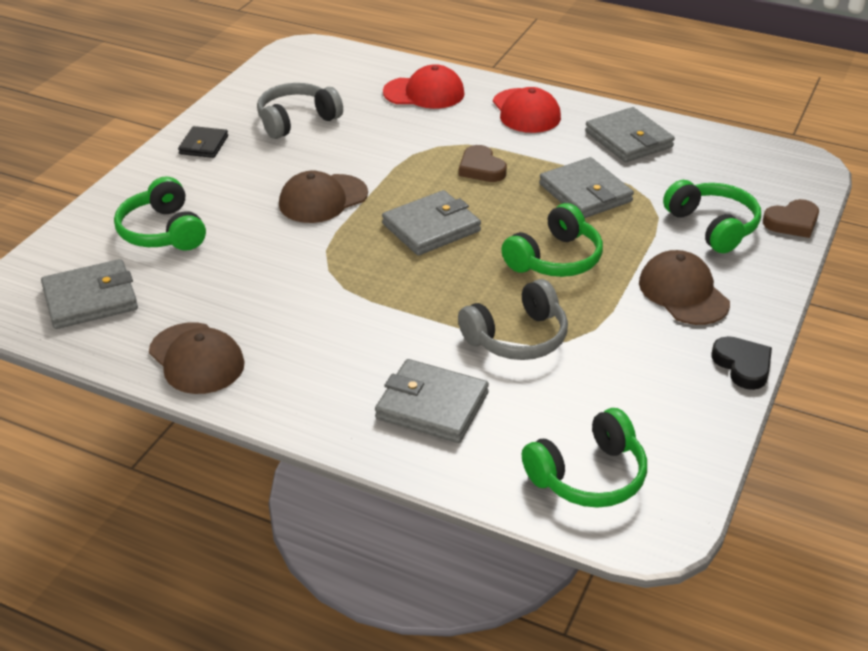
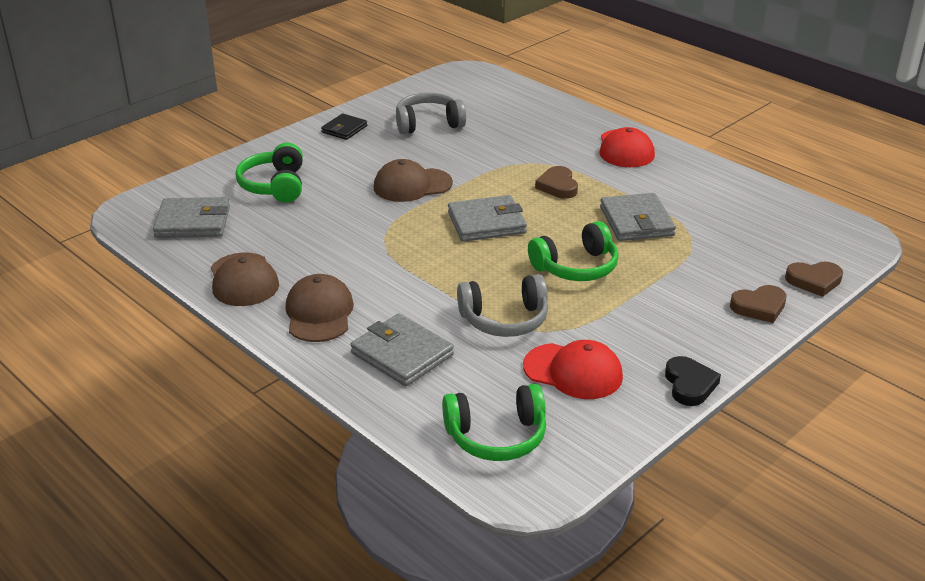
camera: 20 degrees right, 5 degrees down
red cap [383,64,465,109] -> red cap moved to [523,340,623,399]
grey wallet [585,107,675,162] -> none
brown cap [639,250,730,325] -> brown cap moved to [286,274,354,342]
green headphones [663,180,761,253] -> none
none -> brown heart [730,285,787,323]

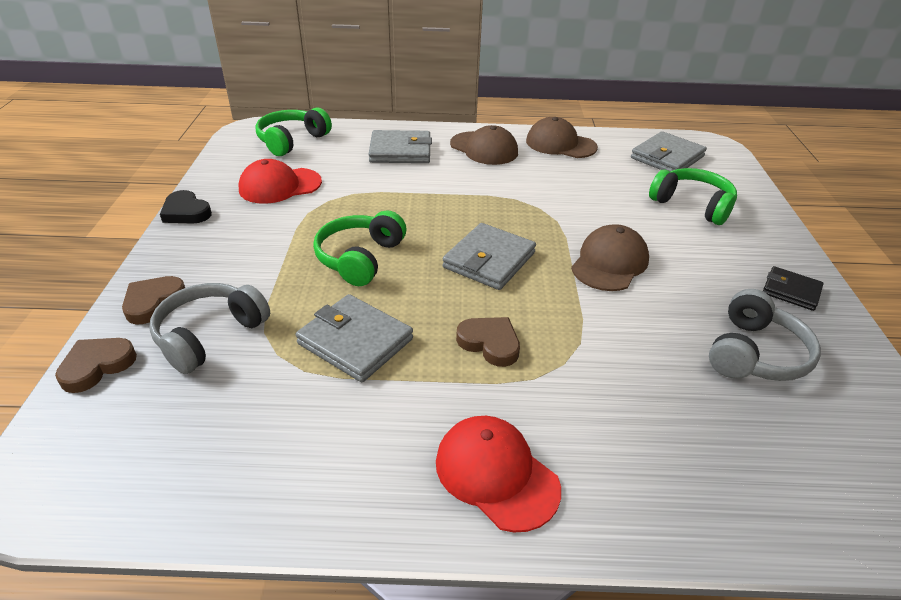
camera: 135 degrees right, 5 degrees up
black wallet [321,114,367,140] -> black wallet turned 45 degrees counterclockwise [763,266,823,311]
grey headphones [457,274,548,337] -> grey headphones moved to [149,283,270,374]

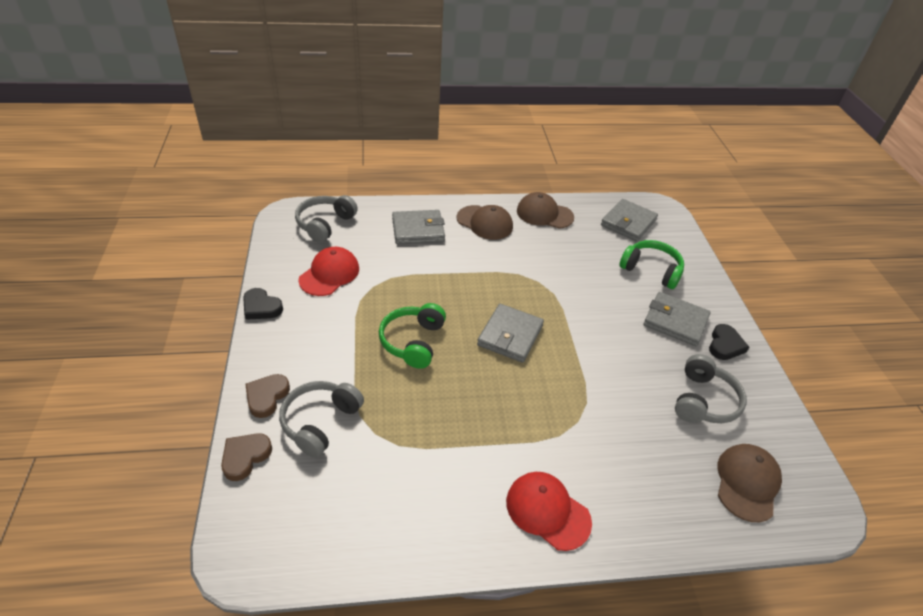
camera: 10 degrees left, 5 degrees up
red cap [239,159,322,204] -> red cap turned 150 degrees clockwise [298,247,359,296]
green headphones [255,107,332,156] -> grey headphones [295,195,358,243]
grey wallet [296,294,413,382] -> grey wallet moved to [644,292,710,346]
brown heart [456,317,520,367] -> none
brown cap [571,224,649,291] -> brown cap moved to [717,444,782,522]
black wallet [763,266,823,311] -> black heart [709,324,749,360]

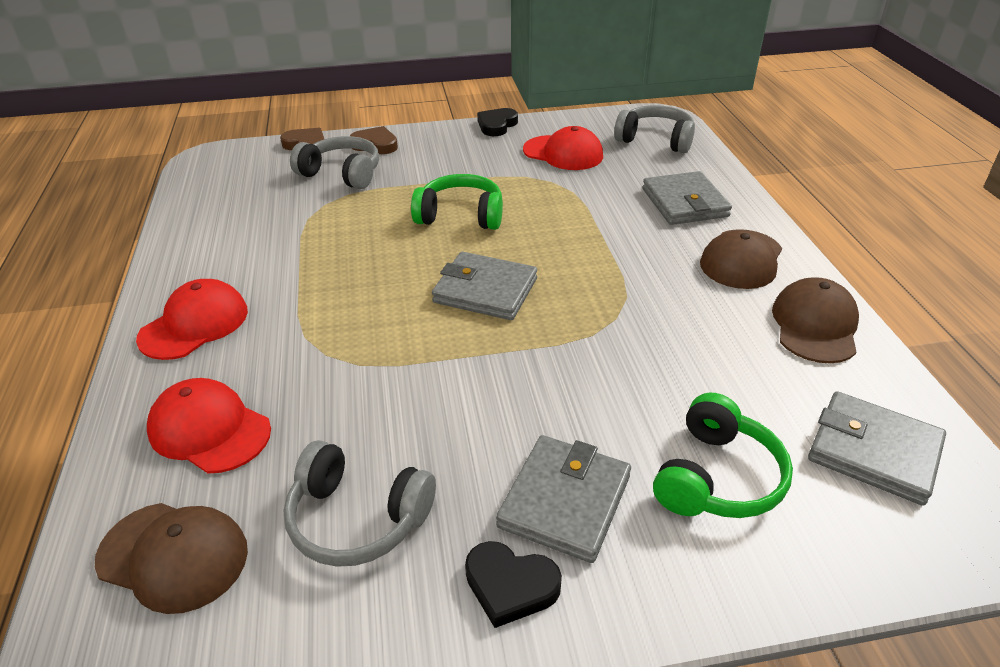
camera: 90 degrees right, 5 degrees down
none -> red cap [147,378,271,474]

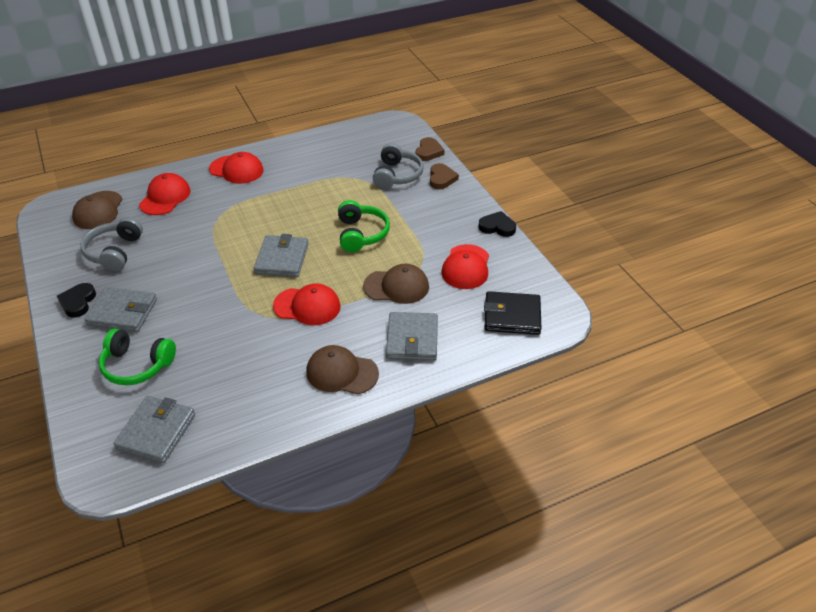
camera: 75 degrees right, 5 degrees up
grey headphones [614,105,695,153] -> black wallet [484,291,542,335]
grey wallet [643,171,732,225] -> grey wallet turned 60 degrees counterclockwise [386,312,438,361]
brown cap [772,278,859,363] -> brown cap moved to [363,264,429,304]
none -> red cap [273,284,341,325]

